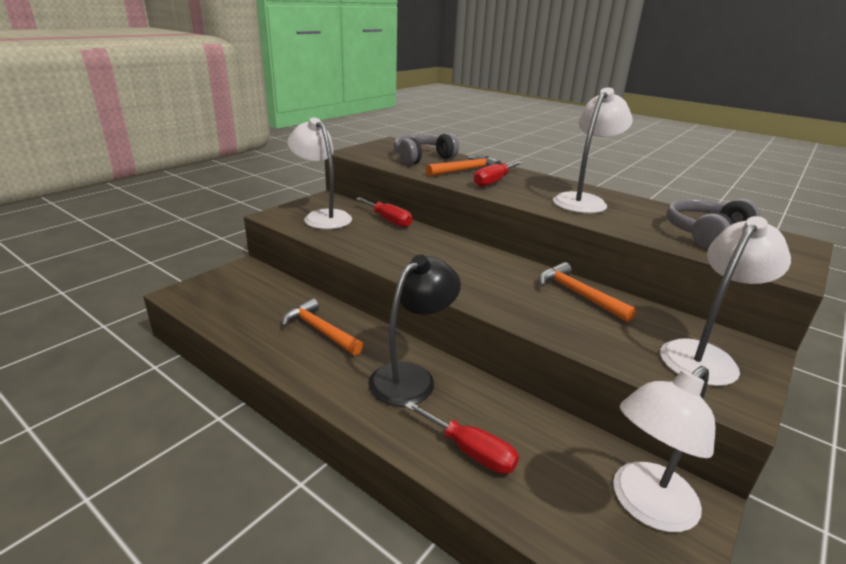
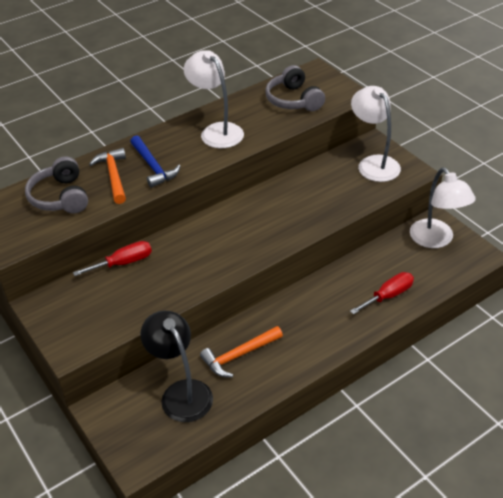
camera: 70 degrees left, 15 degrees up
white lamp [287,117,352,229] -> none
black lamp [368,255,461,407] -> black lamp moved to [140,311,213,422]
red screwdriver [474,162,522,187] -> blue hammer [130,135,180,188]
orange hammer [538,262,636,323] -> none

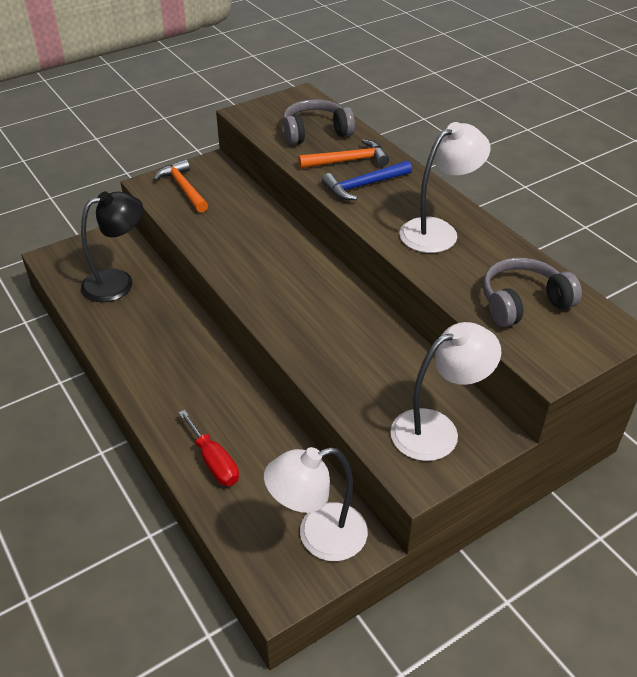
camera: 90 degrees right, 0 degrees up
red screwdriver [73,241,152,276] -> none
orange hammer [200,326,283,377] -> orange hammer moved to [154,159,208,213]

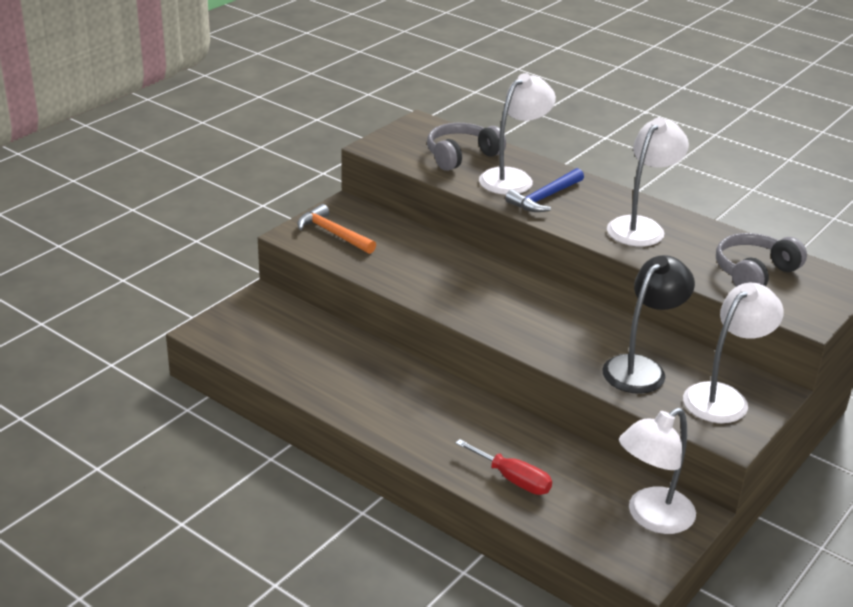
camera: 20 degrees left, 10 degrees down
black lamp [81,191,143,302] -> black lamp moved to [602,255,695,394]
orange hammer [298,139,389,169] -> white lamp [479,73,556,195]

